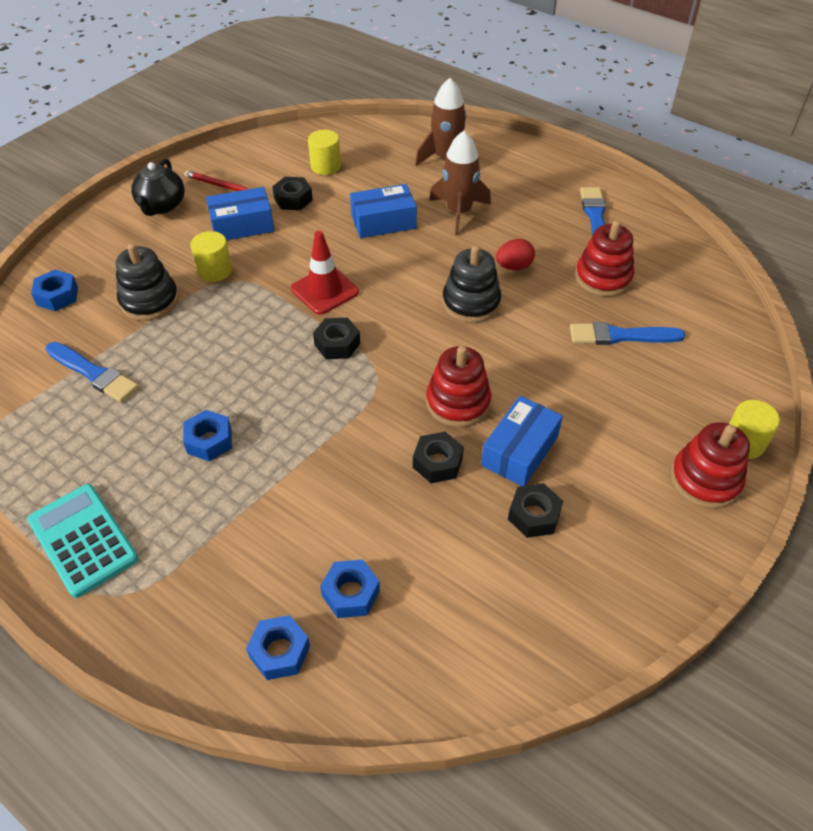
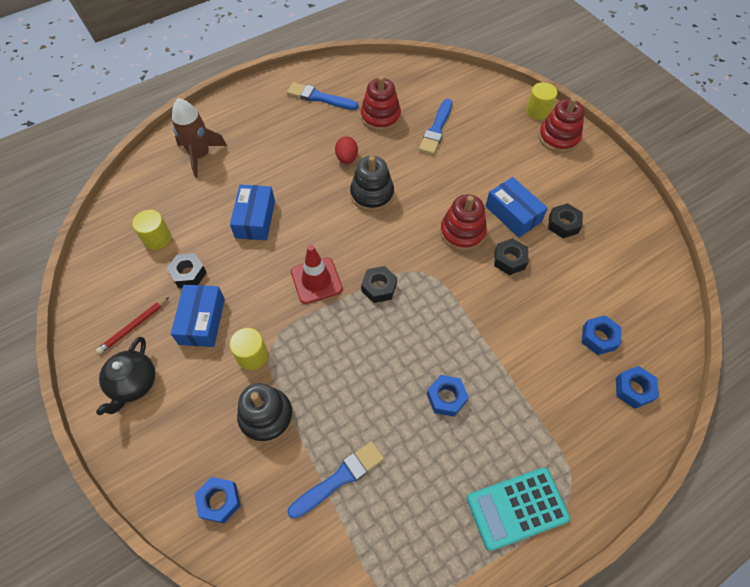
camera: 70 degrees left, 10 degrees up
black teapot [131,159,185,216] -> black teapot turned 75 degrees clockwise [96,337,155,415]
brown rocket [429,131,491,235] -> none

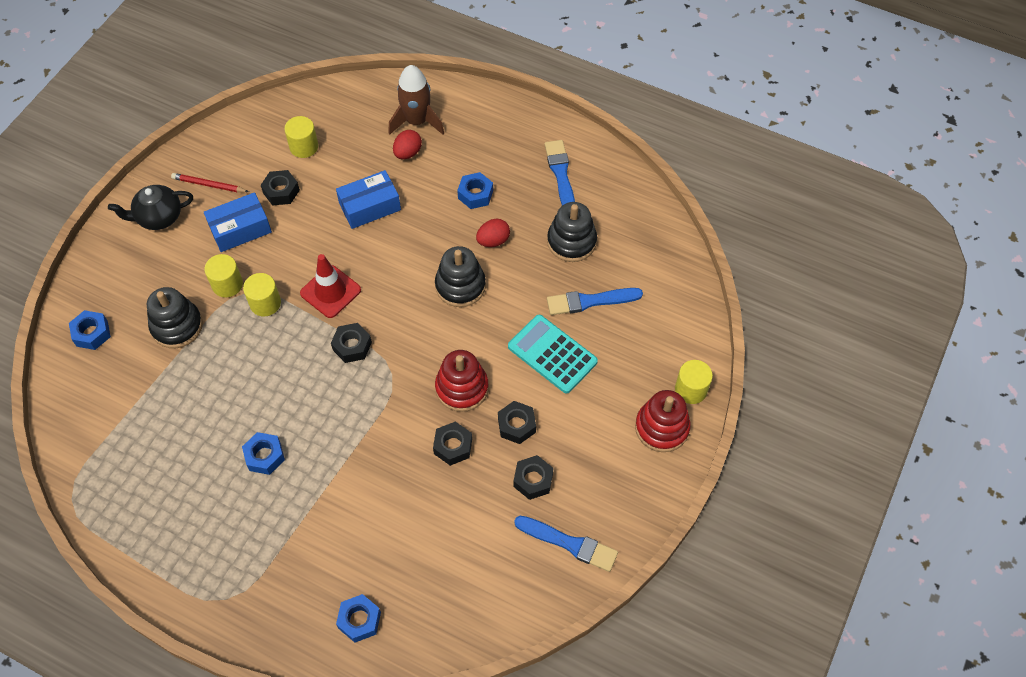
camera: 60 degrees right, 0 degrees up
blue brush [288,441,384,519] -> blue brush moved to [514,516,618,572]
red stacking toy [361,76,401,131] -> black stacking toy [547,202,597,262]
turquoise calculator [467,467,570,551] -> turquoise calculator moved to [508,315,598,394]
blue box [485,177,548,238] -> black nut [498,401,536,444]
blue nut [582,315,622,355] -> blue nut moved to [457,172,493,209]
none -> yellow cylinder [243,273,281,317]
none -> red egg [393,130,422,159]

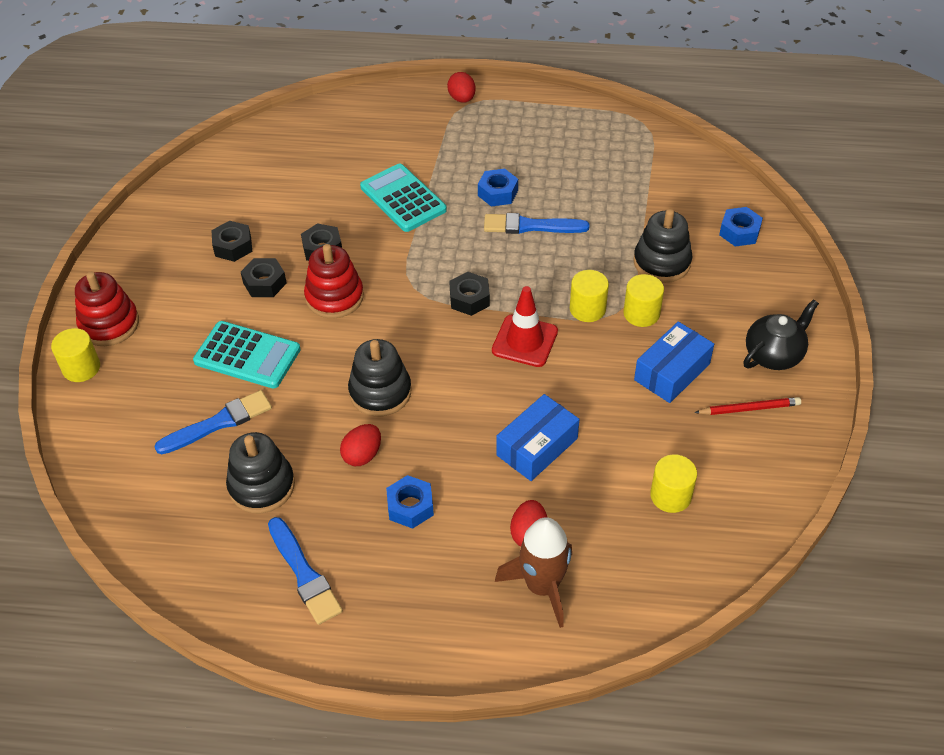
camera: 160 degrees right, 10 degrees down
black nut [261,170,300,206] -> none
blue nut [336,594,381,643] -> none
blue brush [514,516,618,572] -> blue brush moved to [484,213,589,234]
none -> turquoise calculator [360,164,447,232]
none -> red egg [447,72,476,103]

